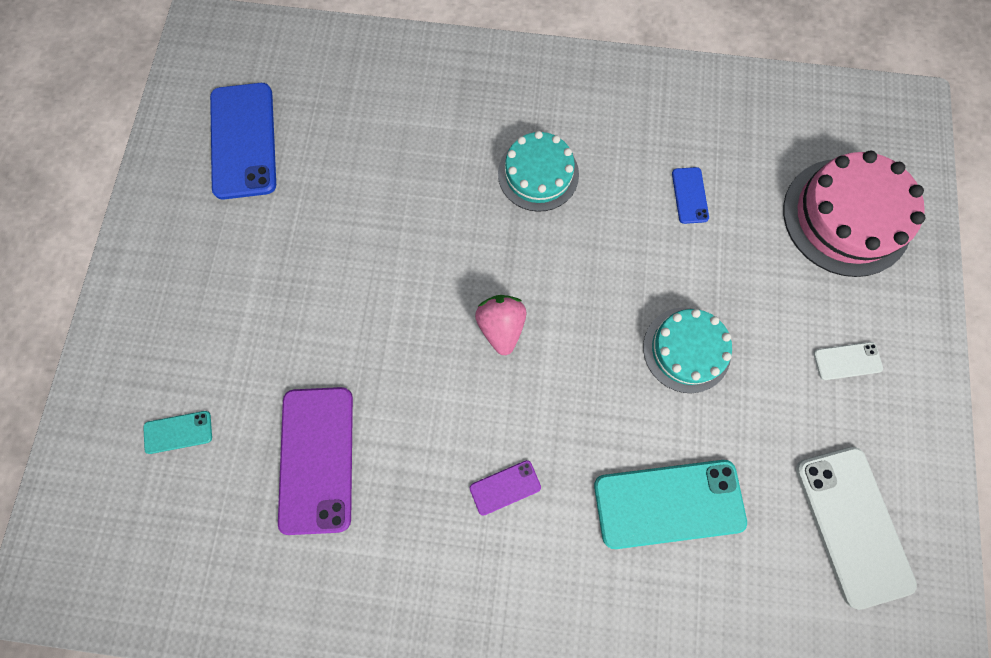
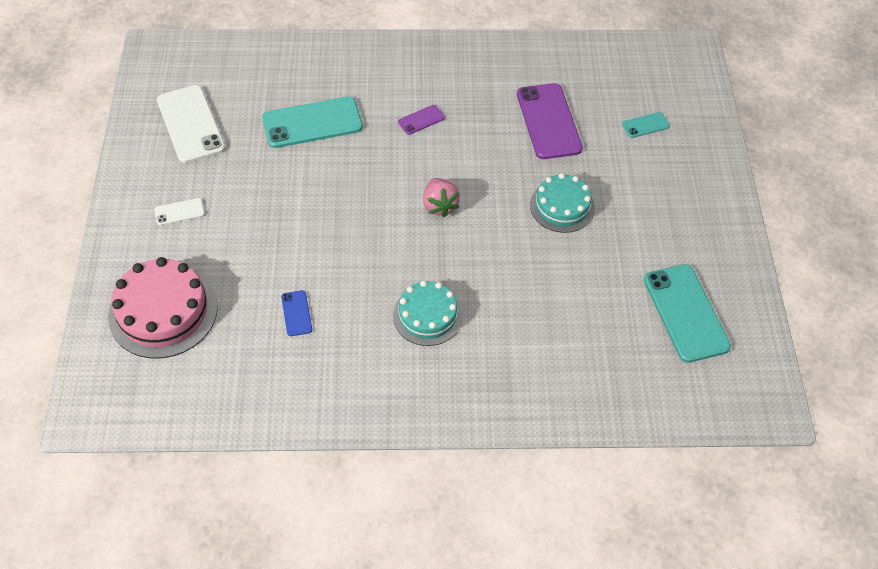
camera: 170 degrees right, 20 degrees down
blue phone [210,83,276,200] -> turquoise phone [644,264,731,363]
turquoise cake [643,307,732,393] -> turquoise cake moved to [530,173,595,233]

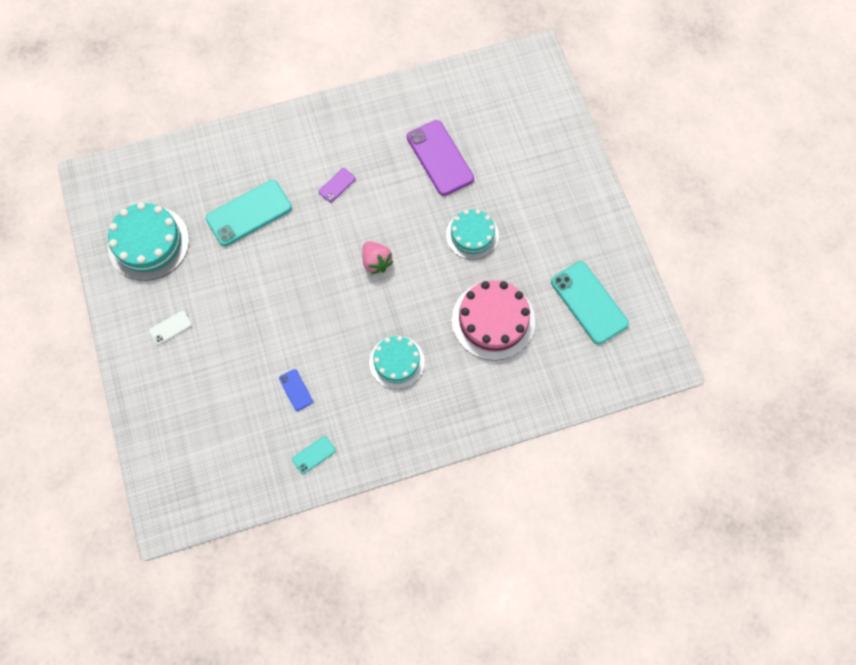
camera: 15 degrees left, 15 degrees up
pink cake [108,257,218,359] -> pink cake moved to [452,280,535,360]
white phone [157,85,226,163] -> turquoise cake [108,203,189,281]
turquoise phone [622,112,670,138] -> turquoise phone moved to [292,436,336,474]

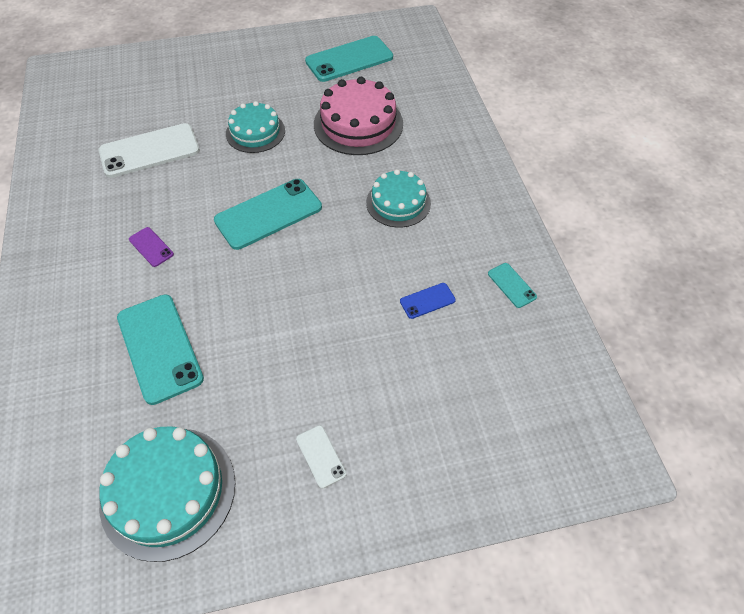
camera: 85 degrees left, 15 degrees down
pink strawberry [362,241,394,274] -> turquoise phone [214,179,322,250]
purple phone [407,120,474,196] -> white phone [99,123,200,178]

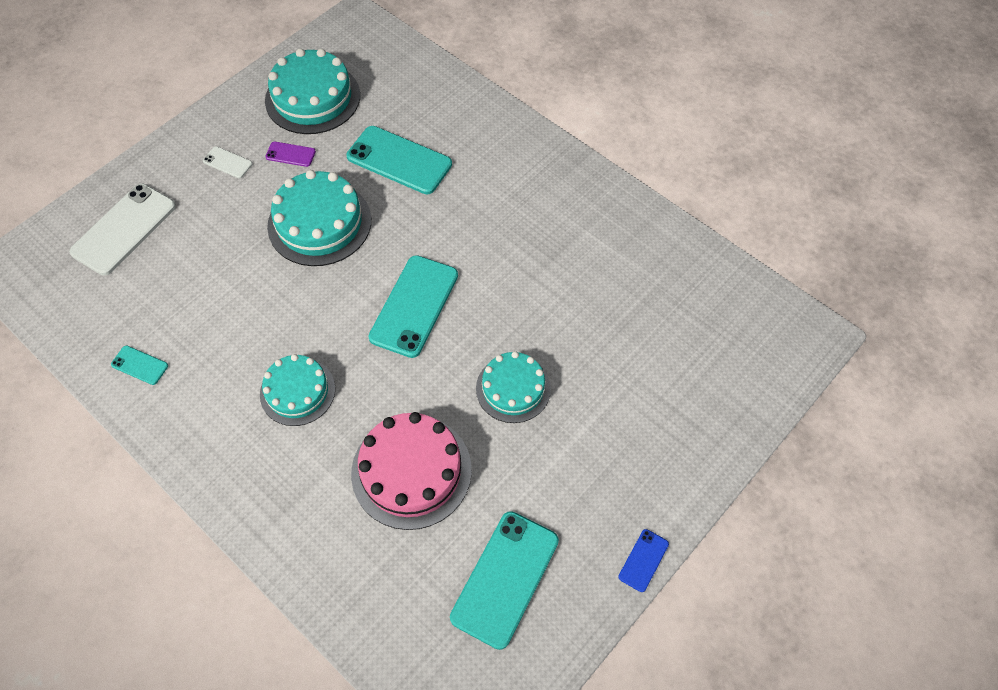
camera: 145 degrees right, 5 degrees up
white phone [99,123,200,178] -> white phone moved to [69,184,176,275]
purple phone [129,227,174,267] -> purple phone moved to [265,142,316,167]
blue phone [400,283,456,319] -> blue phone moved to [618,529,669,592]
none -> turquoise cake [267,170,371,266]

